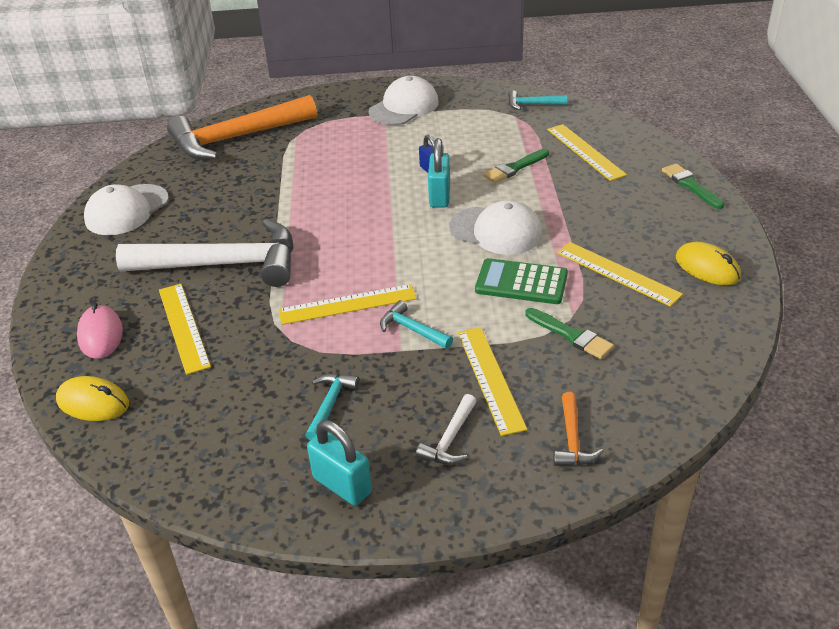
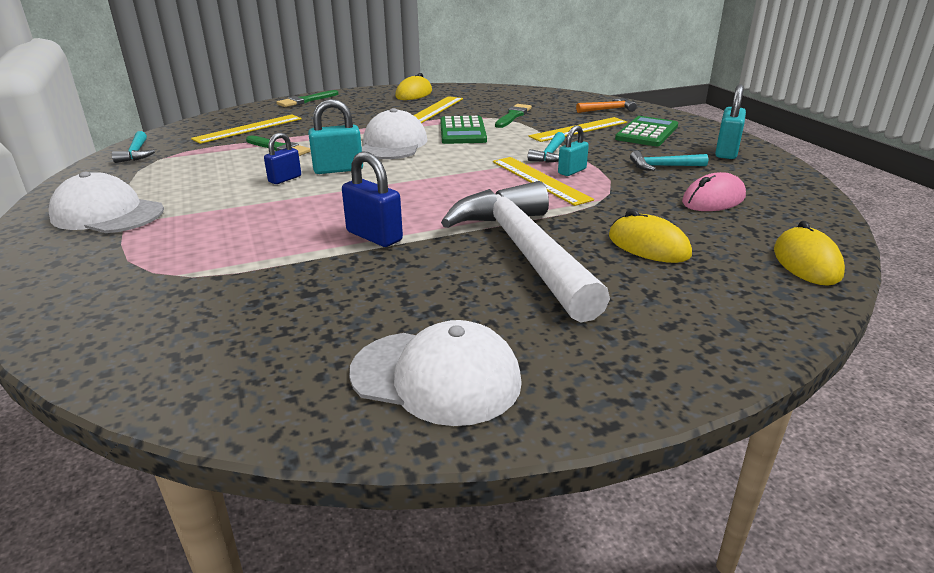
camera: 110 degrees left, 10 degrees down
pink mouse [77,302,123,359] -> pink mouse moved to [682,172,746,211]
yellow ruler [159,284,211,375] -> yellow mouse [609,209,692,263]
orange hammer [167,95,317,160] -> none
white hammer [416,394,477,465] -> green calculator [615,116,678,146]
none -> blue padlock [342,152,403,247]
none -> turquoise padlock [558,126,589,176]

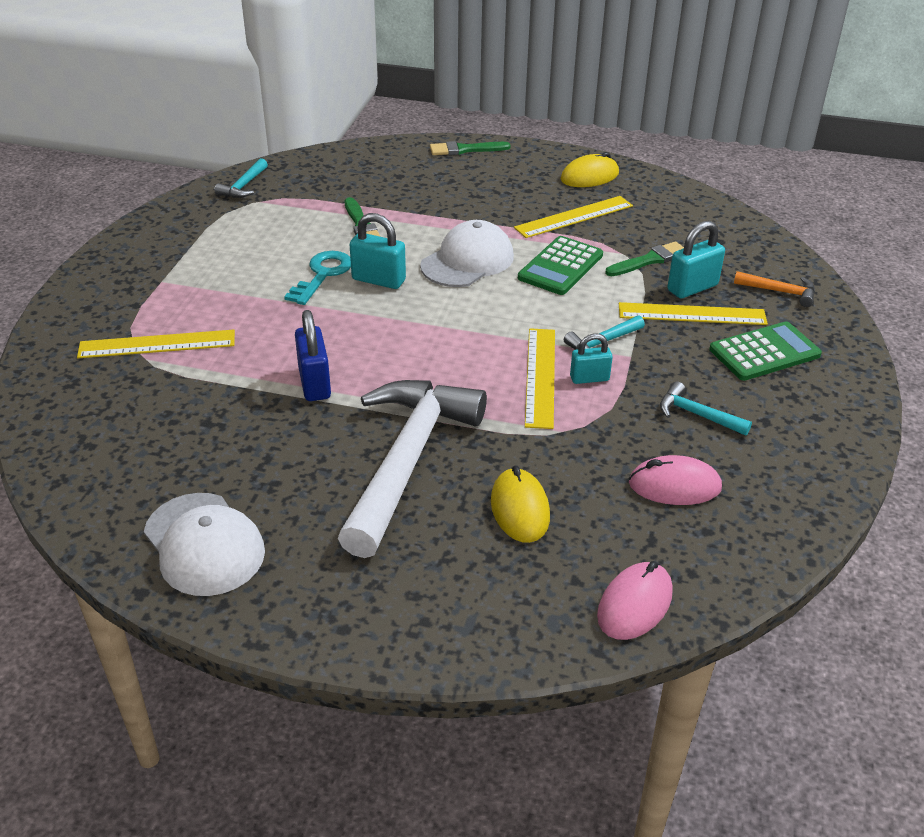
camera: 35 degrees right, 10 degrees up
white cap [49,172,164,233] -> none
yellow ruler [191,114,302,144] -> yellow ruler moved to [77,330,235,358]
blue padlock [264,133,301,184] -> turquoise key [284,251,351,305]
turquoise padlock [715,84,746,159] -> turquoise padlock moved to [667,221,725,299]
yellow mouse [774,221,845,286] -> pink mouse [597,561,673,640]

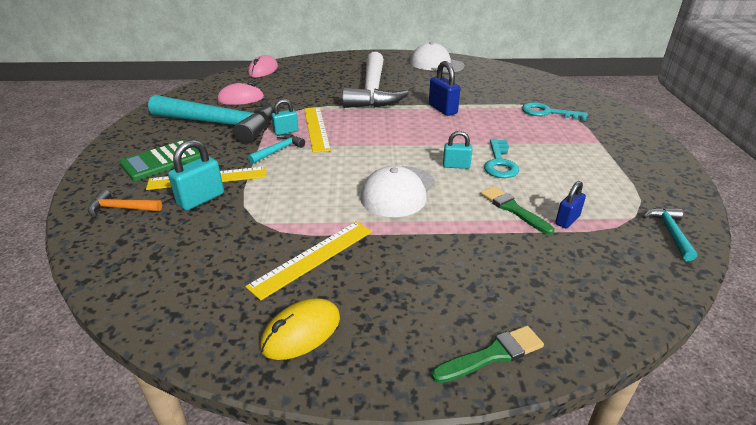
camera: 165 degrees right, 5 degrees down
yellow ruler [77,330,235,358] -> turquoise key [522,102,588,121]
turquoise padlock [350,213,406,289] -> turquoise padlock [443,131,472,169], size x0.65
yellow mouse [491,466,550,543] -> none
green calculator [518,236,603,295] -> none
green brush [605,241,684,276] -> none
turquoise hammer [660,381,752,436] -> turquoise hammer [148,95,274,144], size x2.42
none -> blue padlock [555,181,586,228]

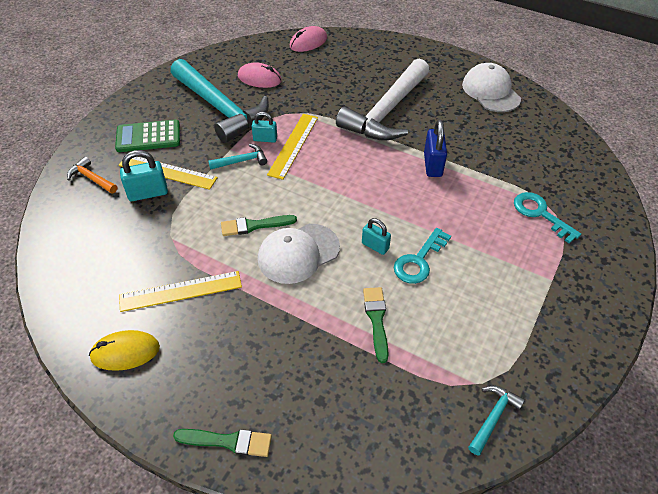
camera: 30 degrees right, 15 degrees up
blue padlock [555,181,586,228] -> none
none -> green brush [221,215,297,236]

